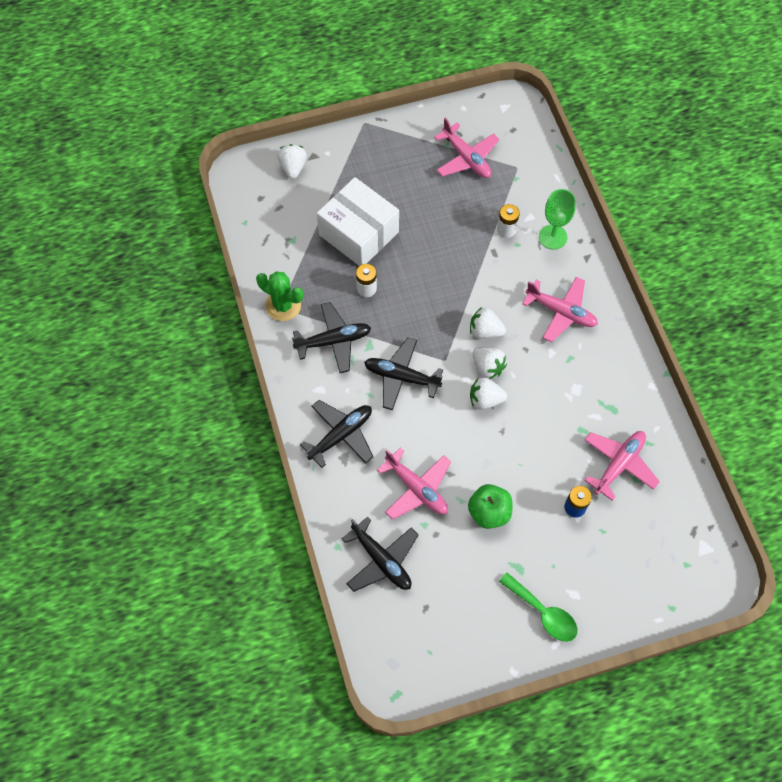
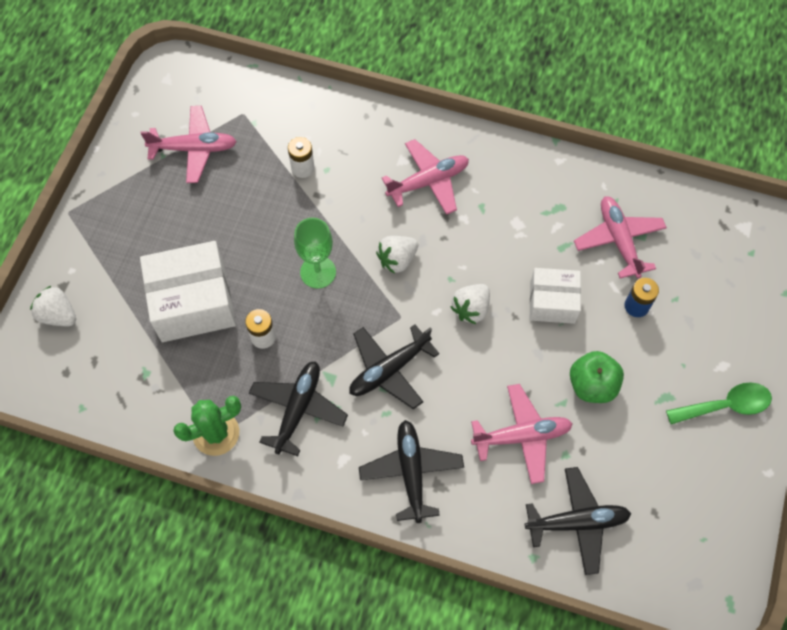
camera: 55 degrees left, 0 degrees up
white strawberry [473,347,507,379] -> none
green goblet [539,189,576,250] -> green goblet moved to [294,218,336,289]
none -> white box [530,268,581,324]

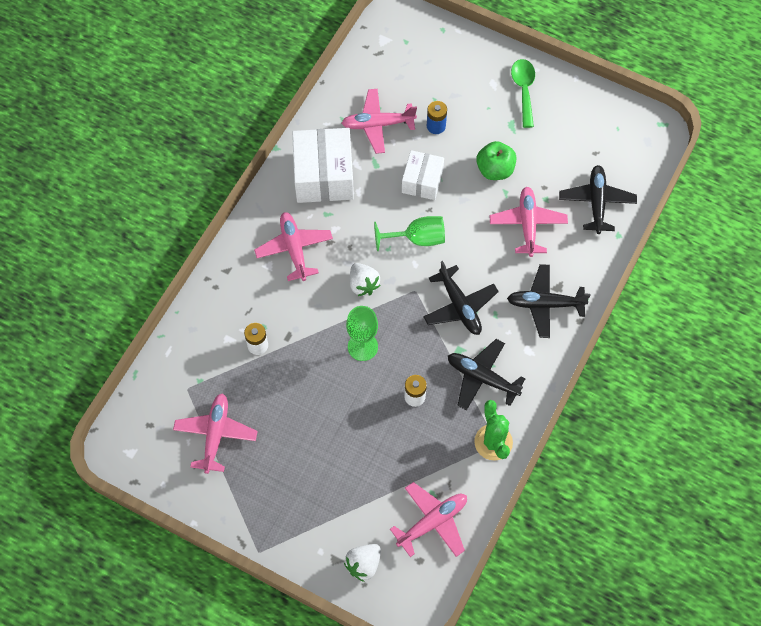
camera: 80 degrees left, 0 degrees up
white box [140,241,236,342] -> white box moved to [292,128,354,203]
white strawberry [451,284,490,324] -> green goblet [374,216,445,251]
none -> pink plane [390,482,467,557]

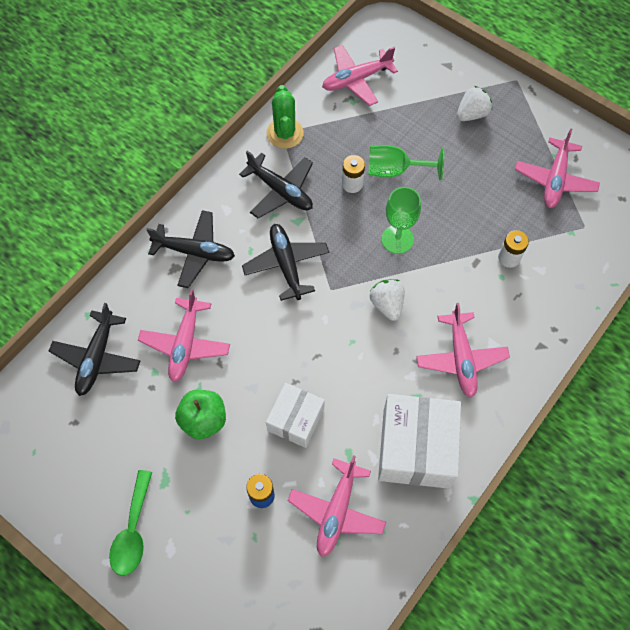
camera: 170 degrees left, 0 degrees up
pink plane [342,89,417,154] -> pink plane turned 105 degrees clockwise [288,455,386,557]
white strawberry [344,544,381,582] -> white strawberry moved to [457,86,492,121]
green goblet [374,216,445,251] -> green goblet moved to [369,145,444,180]

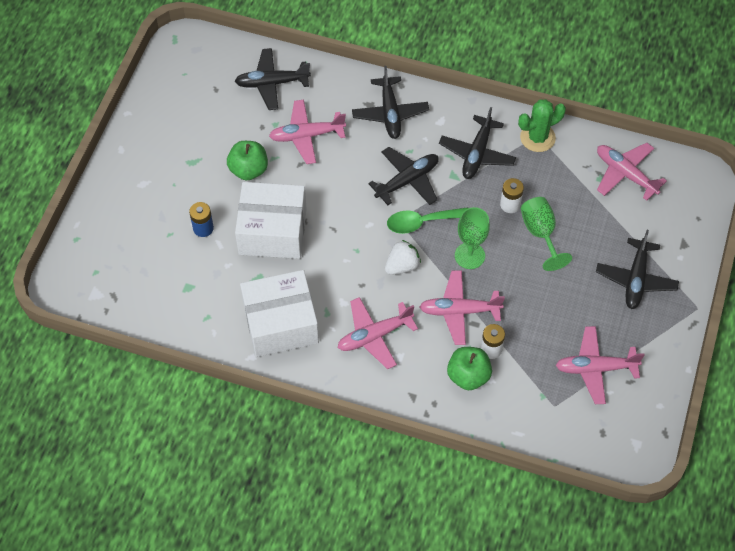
camera: 70 degrees right, 5 degrees down
green spoon [109,470,152,576] -> green spoon moved to [387,208,468,234]
white box [266,383,325,448] -> white box [235,182,307,259], size x1.64
pink plane [288,455,386,557] -> pink plane moved to [420,270,505,345]
white strawberry [457,86,492,121] -> black plane [596,230,679,309]
none -> green apple [447,347,492,390]

